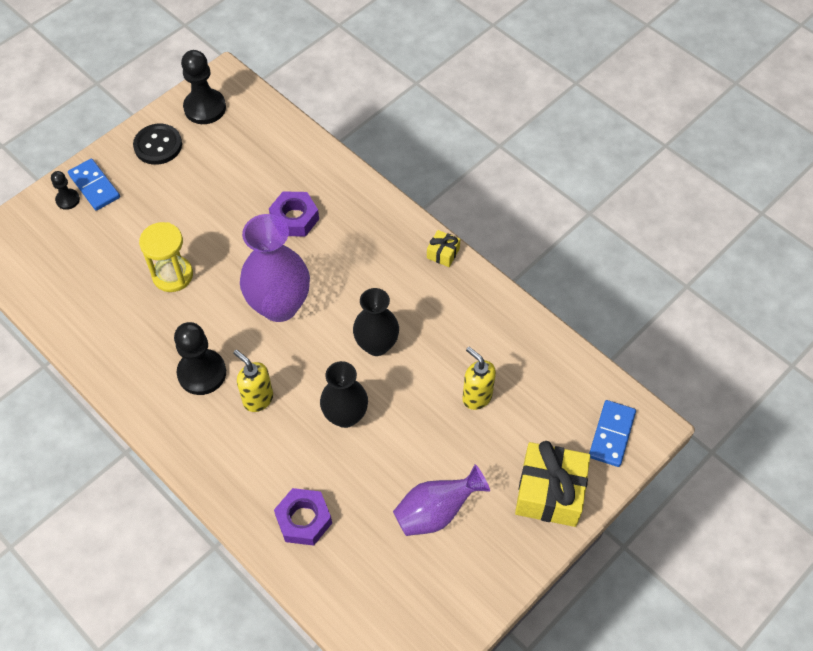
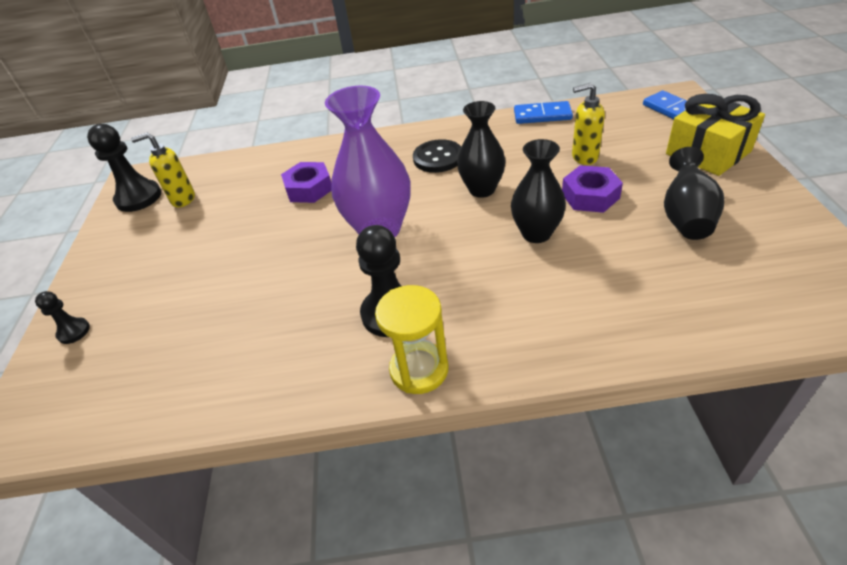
camera: 45 degrees left, 15 degrees down
blue domino [68,159,120,211] -> blue domino moved to [514,101,573,124]
black button [133,124,182,165] -> black button moved to [413,139,461,173]
yellow hourglass [139,222,193,292] -> yellow hourglass moved to [375,285,448,394]
yellow soap dispenser [234,350,273,412] -> yellow soap dispenser moved to [131,133,195,207]
purple nut [274,488,332,546] -> purple nut moved to [562,165,623,213]
purple vase [393,464,490,536] -> black vase [664,147,724,240]
yellow gift [427,230,460,267] -> none

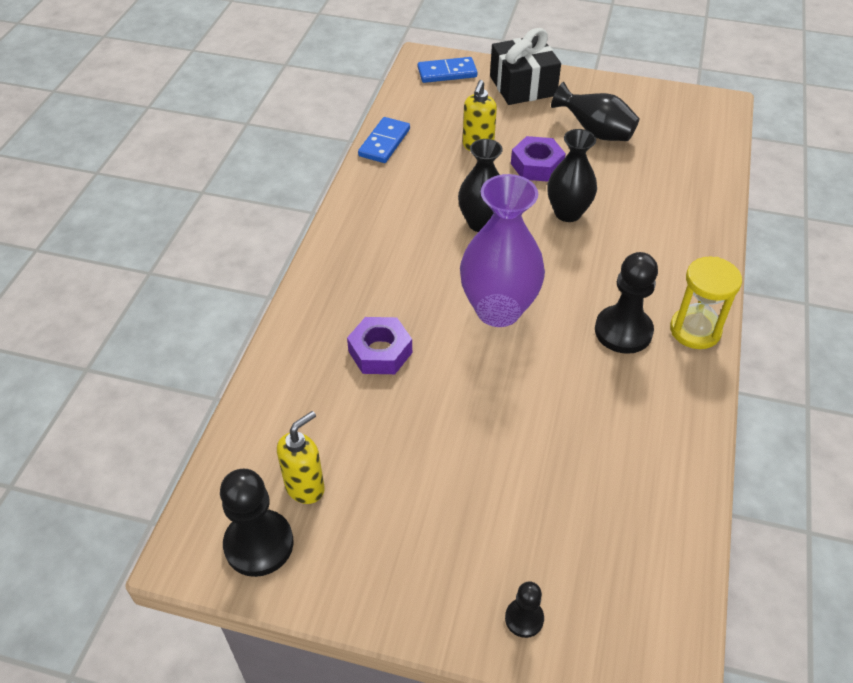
camera: 75 degrees left, 5 degrees up
yellow soap dispenser [131,133,195,207] -> yellow soap dispenser turned 150 degrees counterclockwise [277,411,325,504]
black button [413,139,461,173] -> none
yellow gift [666,94,765,176] -> black gift [490,28,561,105]

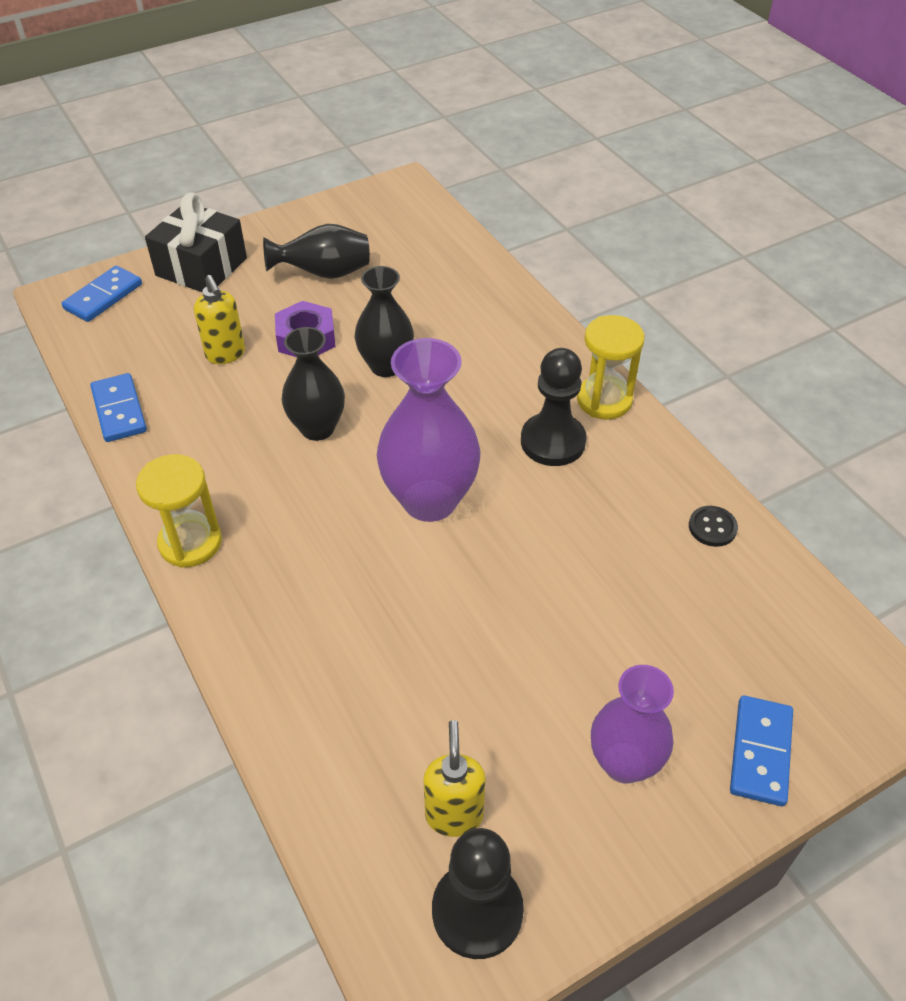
camera: 45 degrees left, 0 degrees up
purple nut [347,317,412,374] -> none
black pawn [505,581,544,638] -> blue domino [730,695,793,806]
none -> yellow hourglass [136,454,222,568]
none -> purple vase [591,665,674,784]
none -> black button [689,506,738,547]

